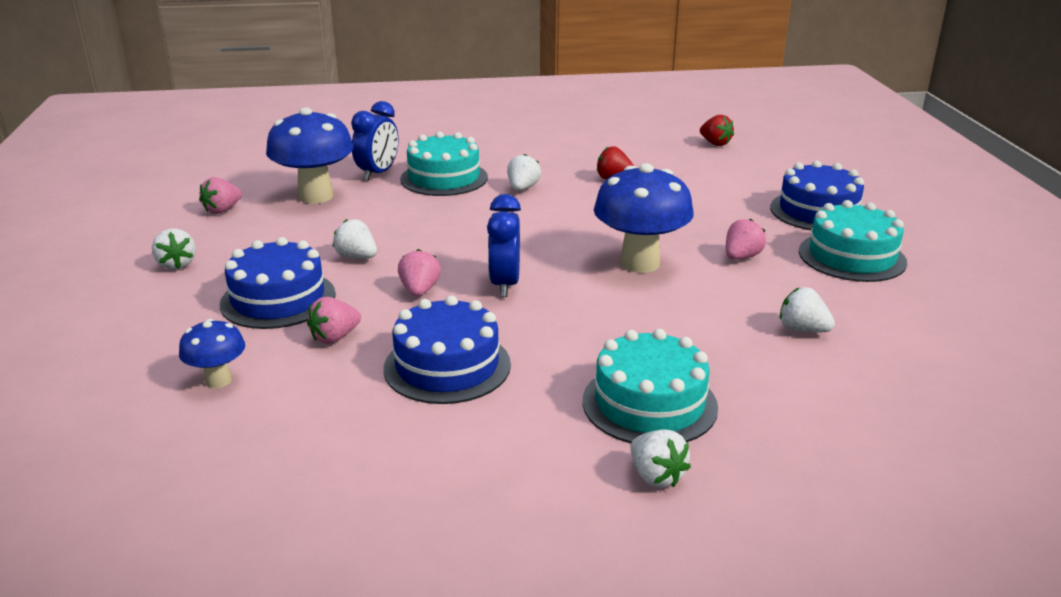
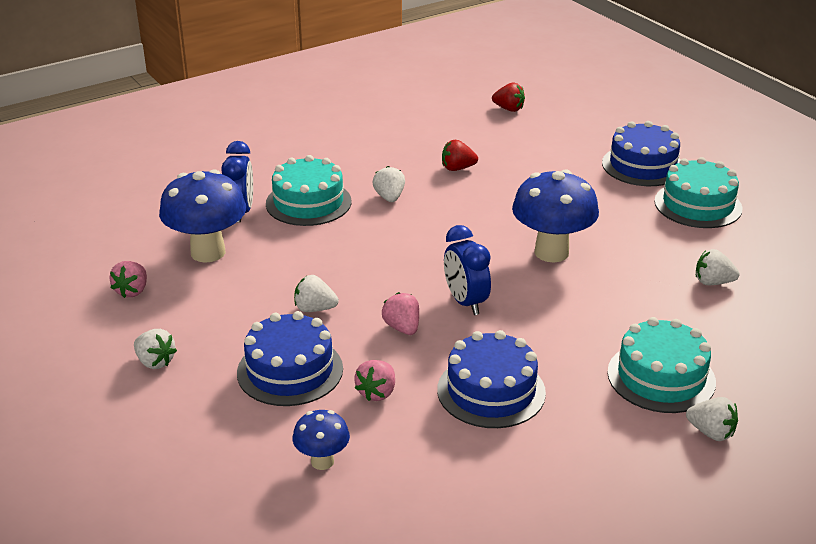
camera: 25 degrees left, 5 degrees up
pink strawberry [726,219,766,260] -> none

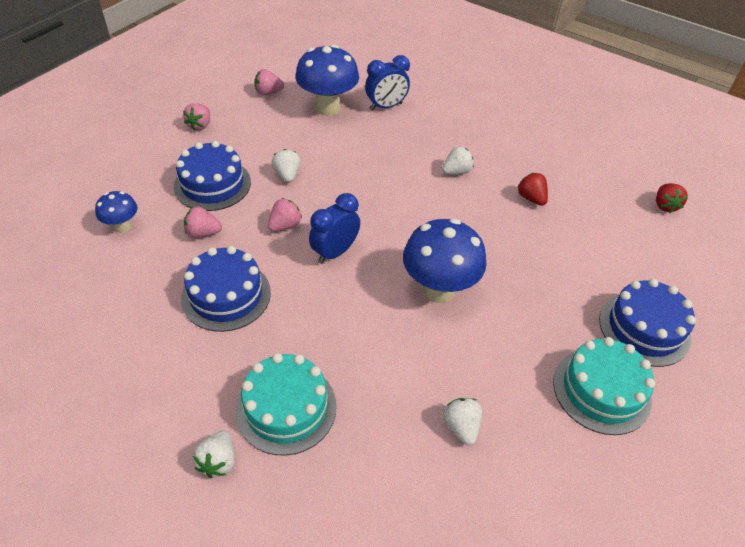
camera: 65 degrees right, 15 degrees up
white strawberry [134,329,177,369] -> pink strawberry [183,103,210,130]
turquoise cake [266,155,351,226] -> none

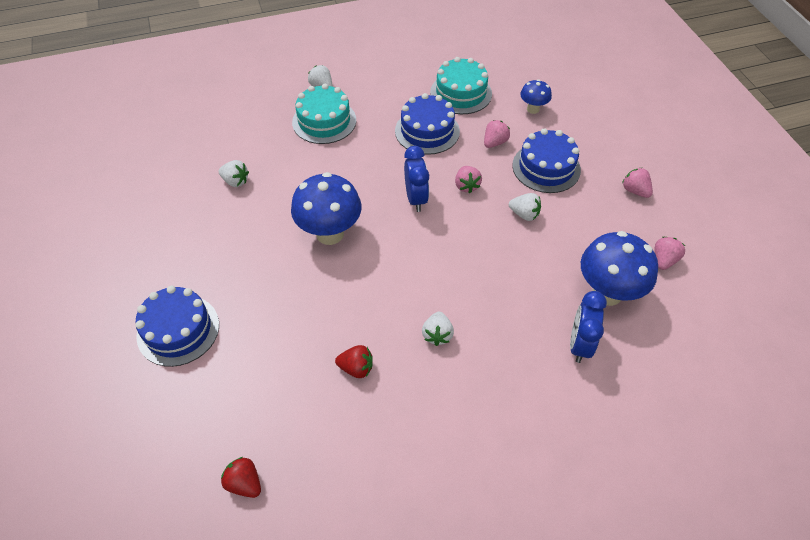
camera: 130 degrees right, 5 degrees up
turquoise cake [553,337,655,435] -> turquoise cake moved to [430,57,492,114]

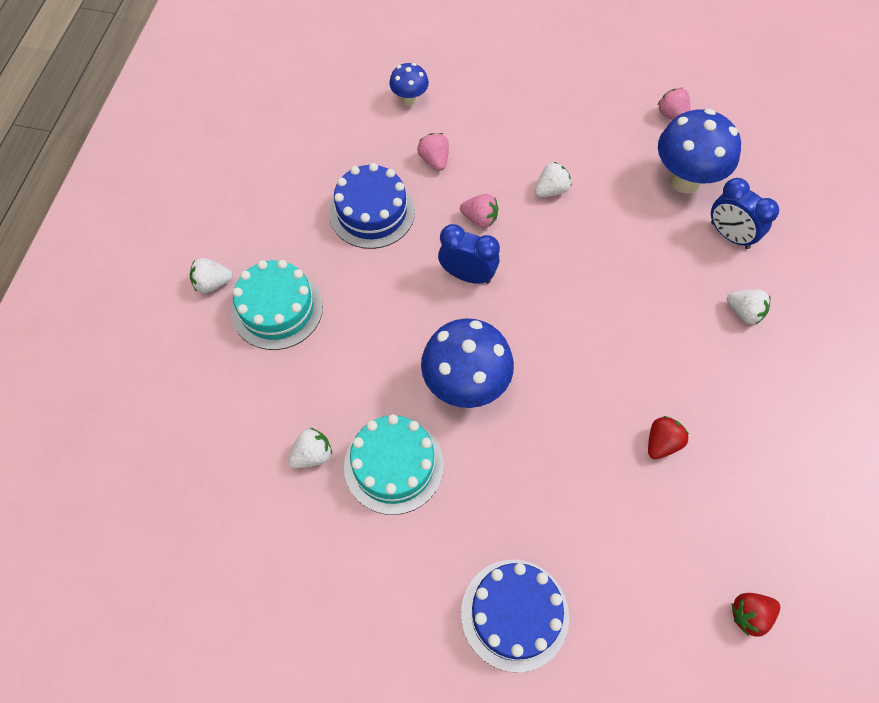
camera: 60 degrees left, 10 degrees up
white strawberry [422,312,454,346] -> white strawberry moved to [727,289,771,325]
turquoise cake [430,57,492,114] -> turquoise cake moved to [344,414,444,515]
blue cake [512,128,581,193] -> none
pink strawberry [622,168,653,198] -> none

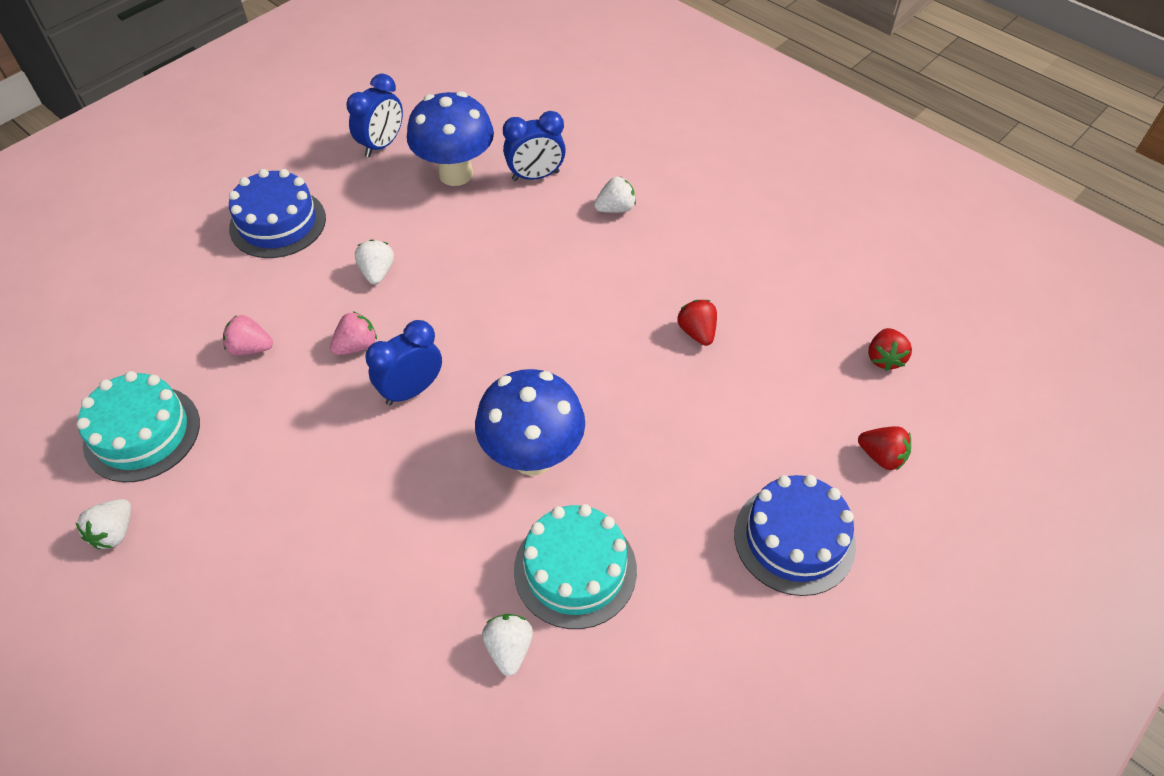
camera: 60 degrees left, 10 degrees down
white strawberry [190,258,233,293] -> white strawberry moved to [75,499,131,549]
turquoise cake [231,260,323,350] -> turquoise cake moved to [77,371,200,482]
blue cake [329,163,415,249] -> blue cake moved to [229,169,326,258]
blue mushroom [389,63,429,106] -> none
pink strawberry [658,88,691,120] -> blue clock [347,74,403,157]
none -> red strawberry [858,426,911,470]

